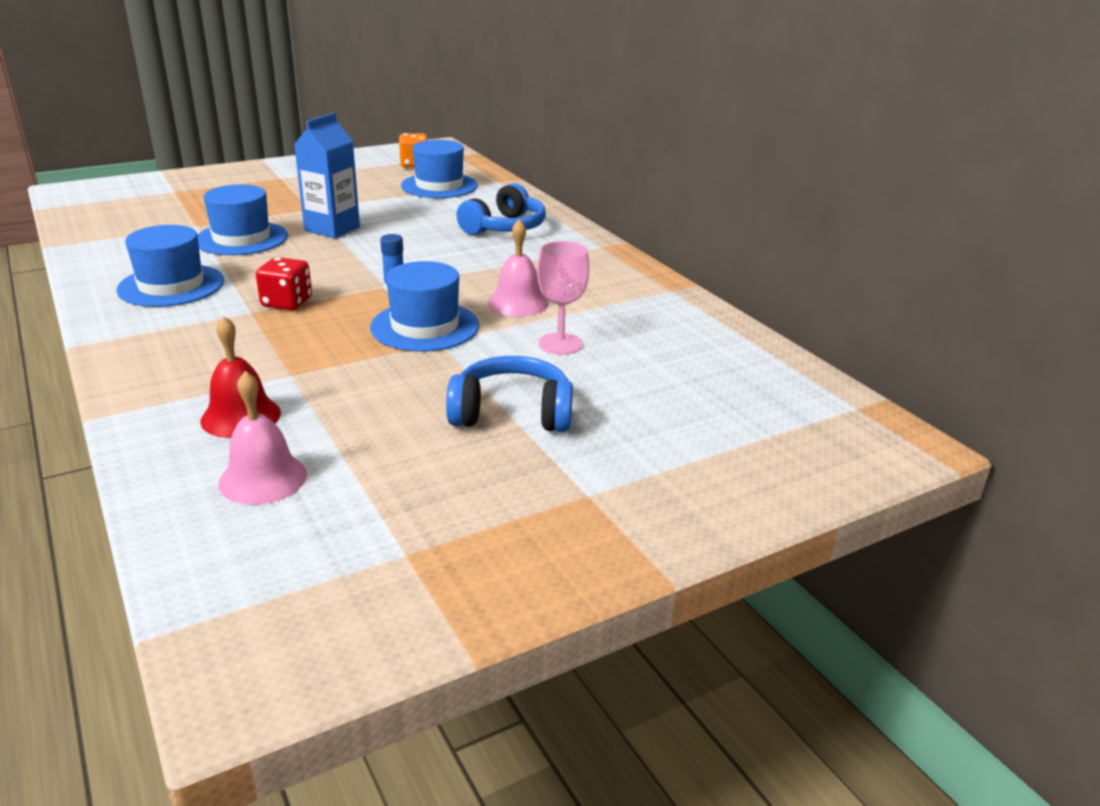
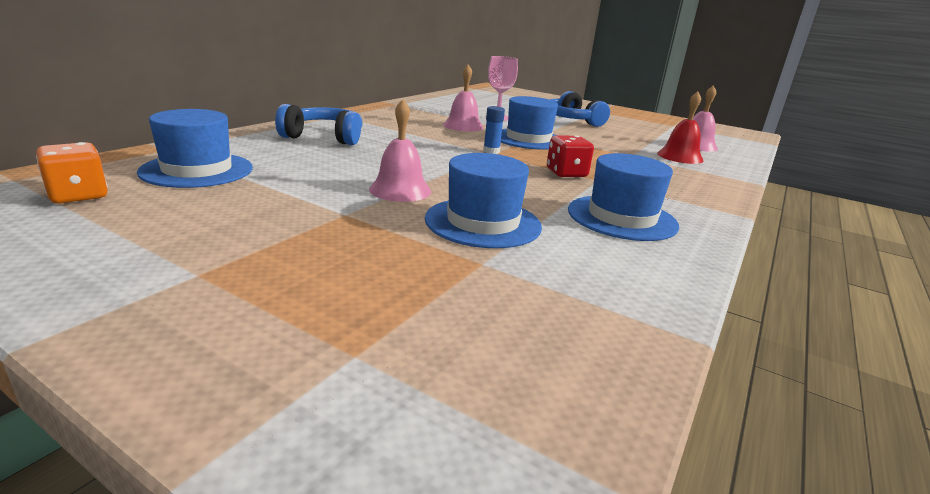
camera: 120 degrees left, 5 degrees down
blue carton [294,113,360,238] -> pink bell [369,99,431,202]

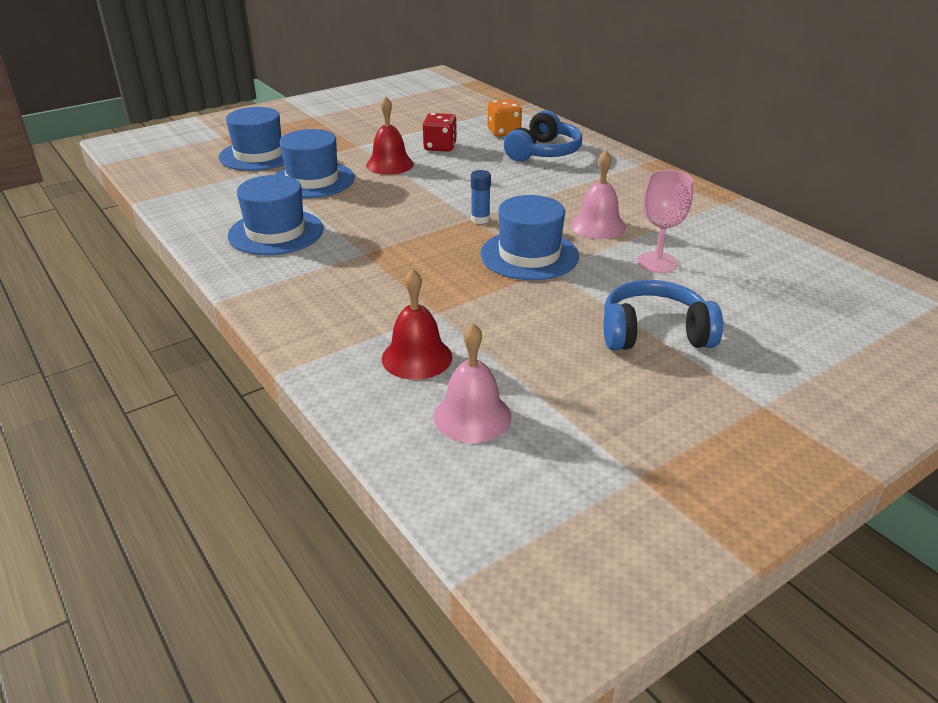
camera: 115 degrees right, 10 degrees up
orange dice [36,142,108,204] -> orange dice moved to [488,99,522,137]
blue hat [137,109,253,188] -> blue hat moved to [219,107,284,171]
pink bell [369,99,431,202] -> red bell [366,96,414,175]
red dice [547,135,594,177] -> red dice moved to [423,113,457,152]

